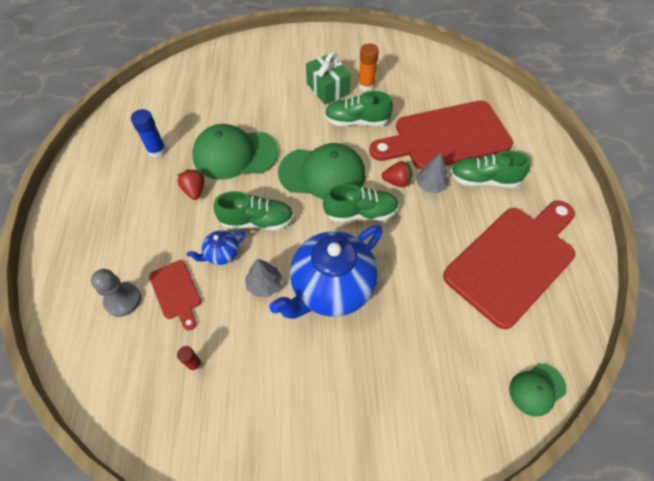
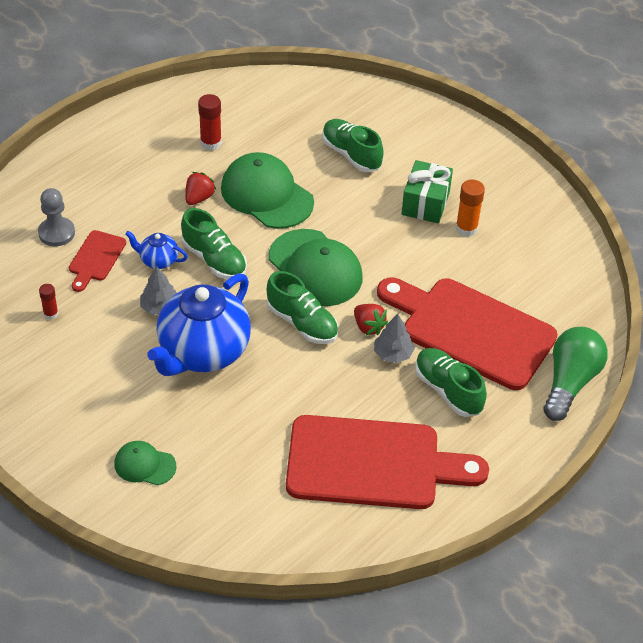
camera: 45 degrees right, 10 degrees down
blue glue stick [131,109,166,158] -> red glue stick [198,94,222,151]
blue teapot [269,225,383,319] -> blue teapot turned 60 degrees counterclockwise [147,273,251,376]
green shoe [325,91,393,126] -> green shoe moved to [322,119,384,172]
green cap [509,363,567,417] -> green cap moved to [114,441,176,485]
none -> green light bulb [544,327,608,421]

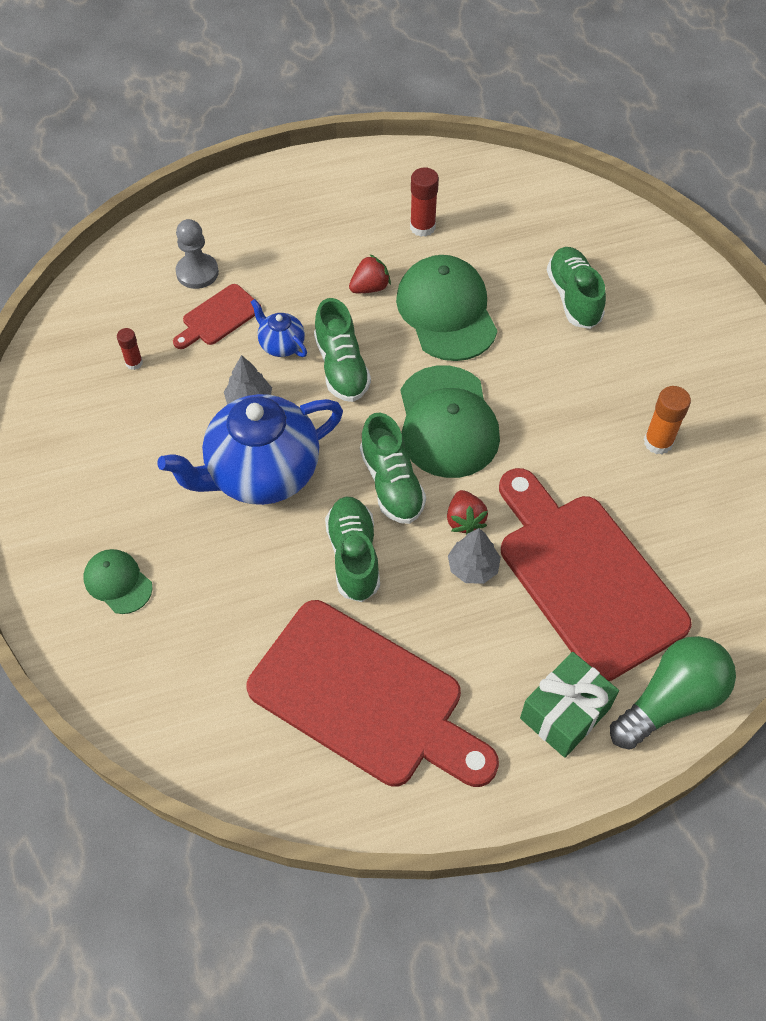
camera: 30 degrees right, 10 degrees up
green gift [402,160,453,223] -> green gift moved to [520,652,619,758]
green shoe [415,348,487,417] -> green shoe moved to [325,497,380,602]

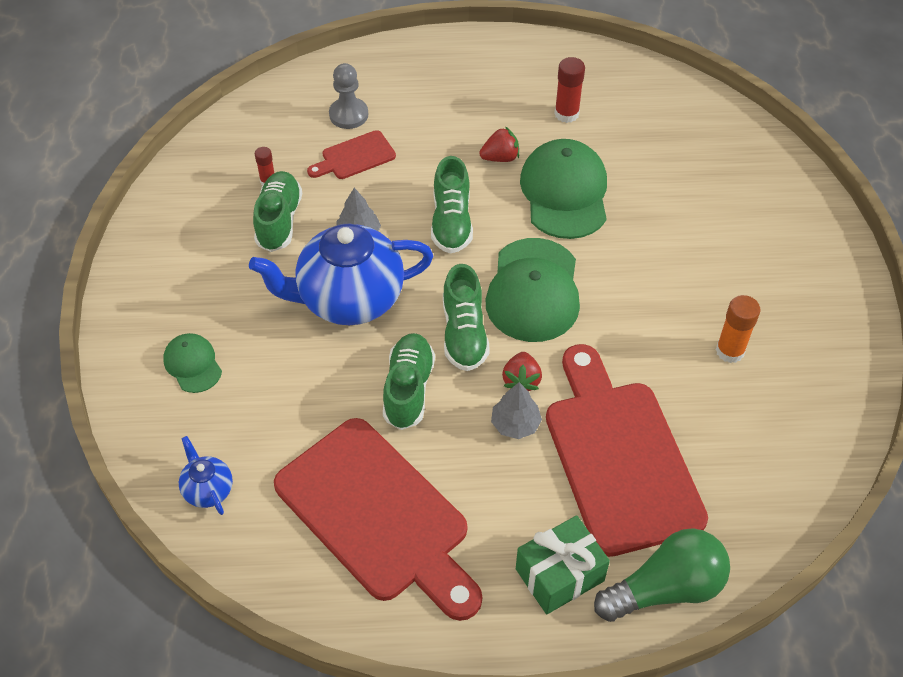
camera: 15 degrees right, 5 degrees down
blue teapot [251,299,307,357] -> blue teapot moved to [179,436,233,515]
green shoe [547,247,606,329] -> green shoe moved to [253,171,302,252]

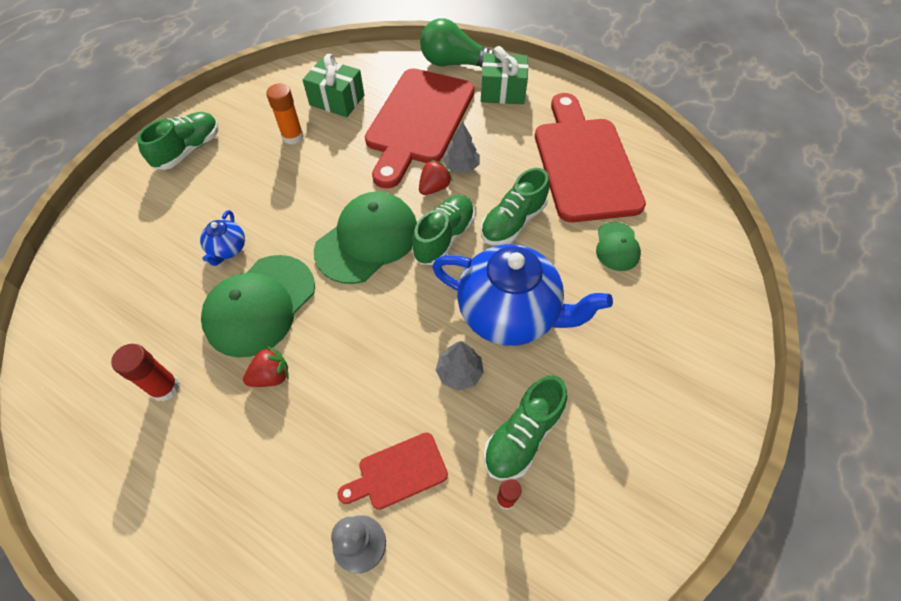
camera: 145 degrees left, 5 degrees up
green cap [163,333,222,393] -> green cap moved to [596,222,641,271]
blue teapot [179,436,233,515] -> blue teapot moved to [200,210,245,266]
red cutting board [307,130,396,179] -> red cutting board turned 150 degrees clockwise [337,432,448,510]
green shoe [431,156,473,254] -> green shoe moved to [137,112,219,170]
red strawberry [480,127,519,162] -> red strawberry turned 135 degrees clockwise [243,346,289,387]
none -> green gift [303,54,364,117]

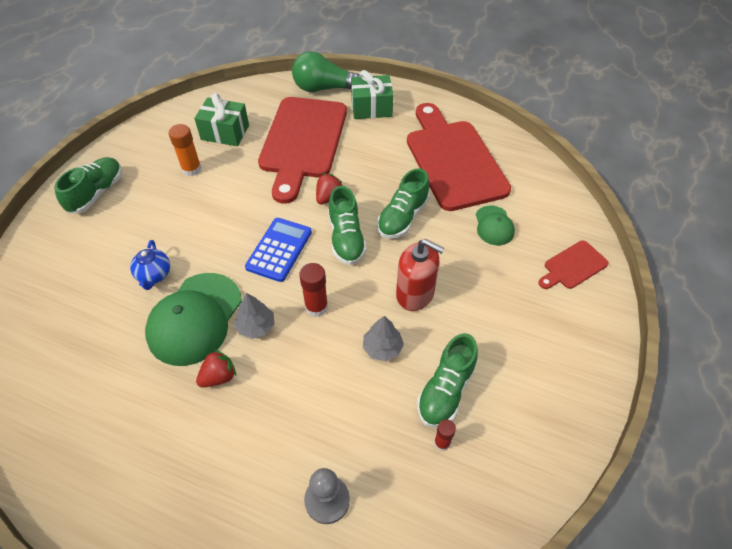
camera: 10 degrees left, 5 degrees down
red glue stick [111,344,180,401] -> red glue stick moved to [299,263,328,317]
green cap [314,192,417,284] -> blue calculator [245,218,312,282]
red cutting board [337,432,448,510] -> red cutting board moved to [538,241,609,289]
green shoe [412,195,475,265] -> green shoe turned 150 degrees clockwise [328,186,367,265]
blue teapot [432,244,613,346] -> red soap dispenser [396,239,445,311]
grey tree [443,122,480,173] -> grey tree moved to [234,293,274,339]

